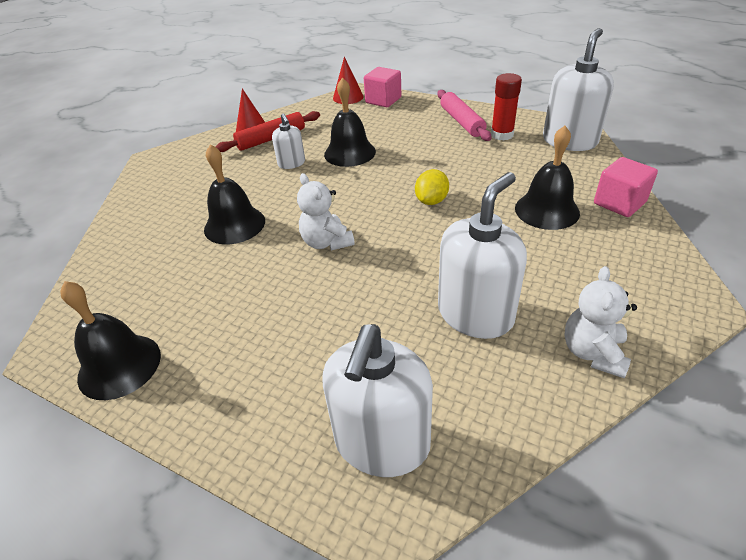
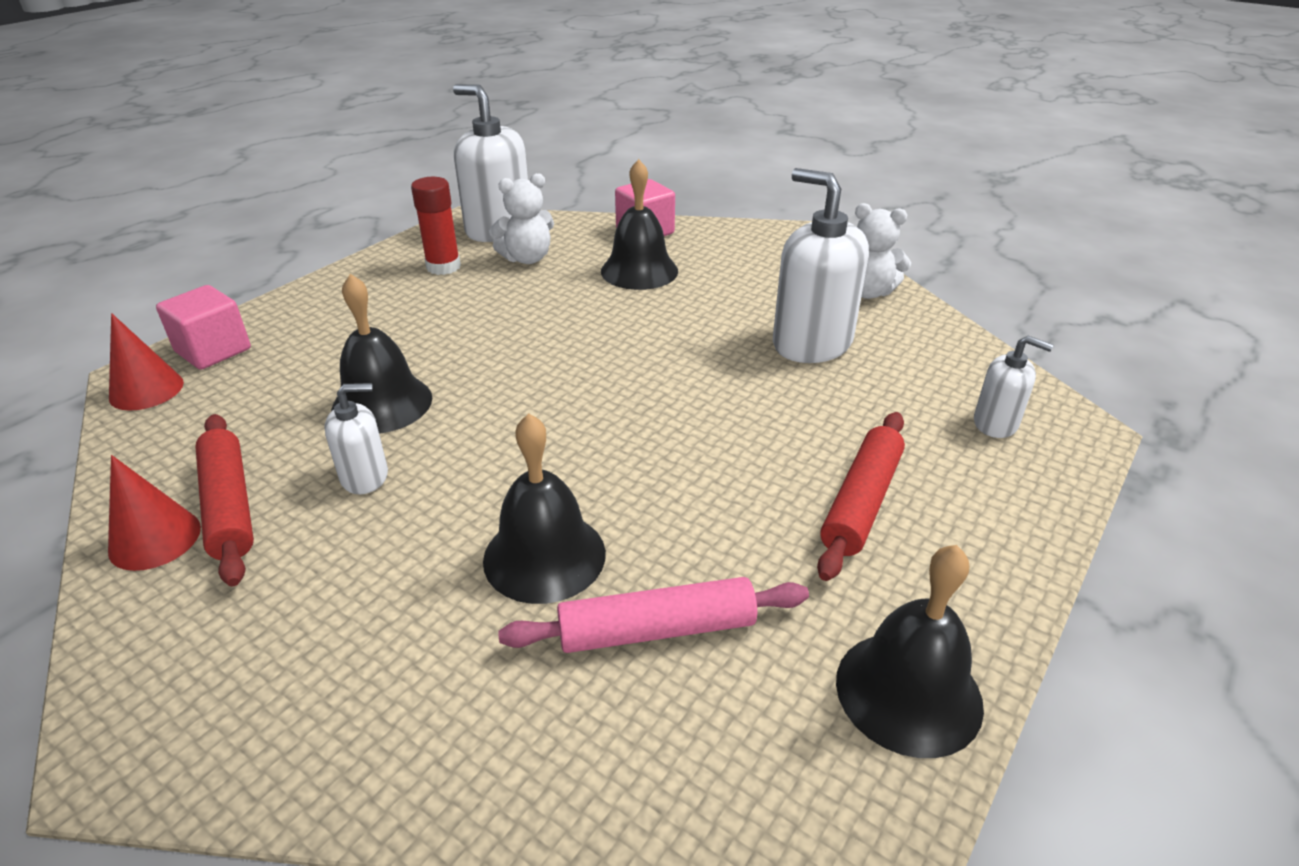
camera: 85 degrees left, 5 degrees down
white teddy bear [297,173,355,250] -> white teddy bear moved to [489,173,554,264]
white soap dispenser [322,324,433,477] -> white soap dispenser [974,336,1053,438], size x0.52
yellow lemon [415,169,449,205] -> none
pink rolling pin [437,90,491,141] -> pink rolling pin moved to [498,577,809,653]
none -> red rolling pin [817,412,905,581]

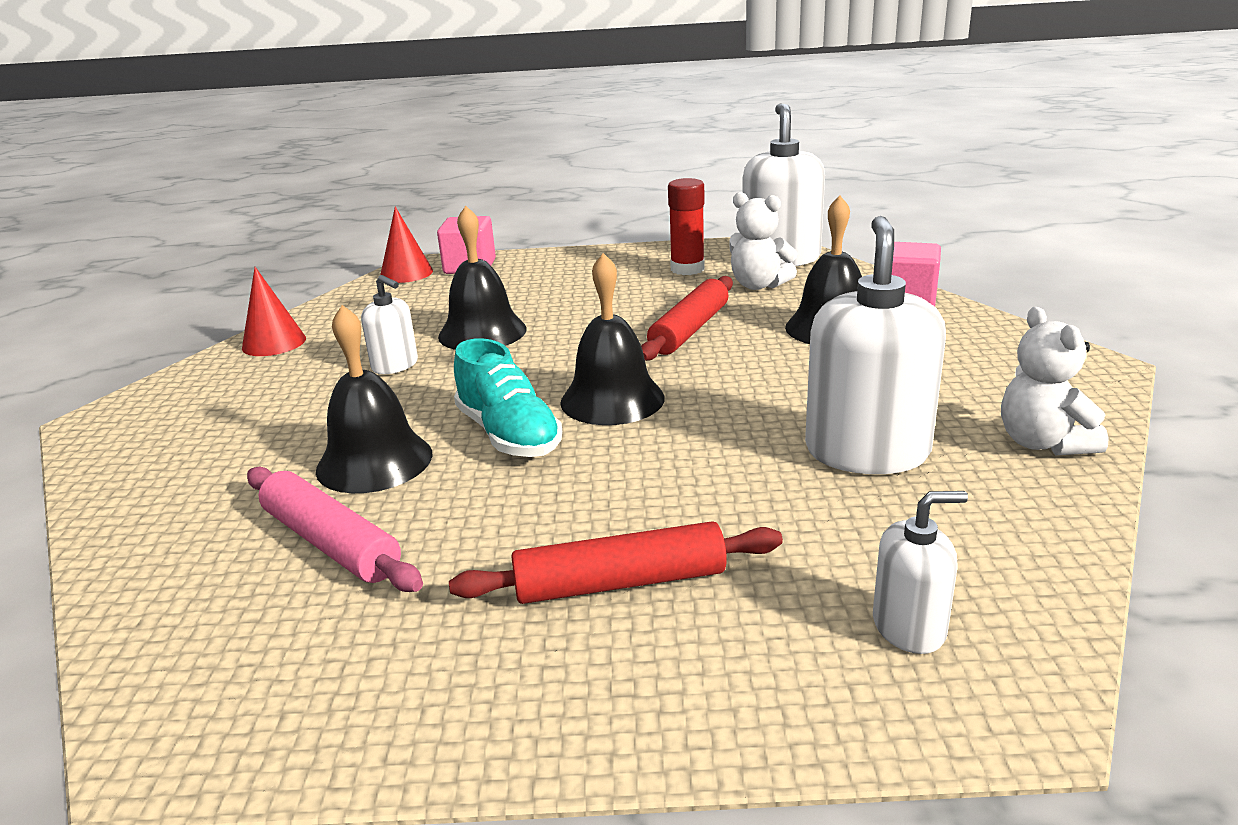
camera: 55 degrees right, 10 degrees down
red rolling pin [195,414,254,587] -> red rolling pin moved to [641,276,733,361]
black bell [836,545,984,758] -> black bell moved to [560,253,665,425]
white soap dispenser [974,336,1053,438] -> white soap dispenser turned 90 degrees counterclockwise [873,491,968,654]
none -> turquoise shoe [454,338,562,457]

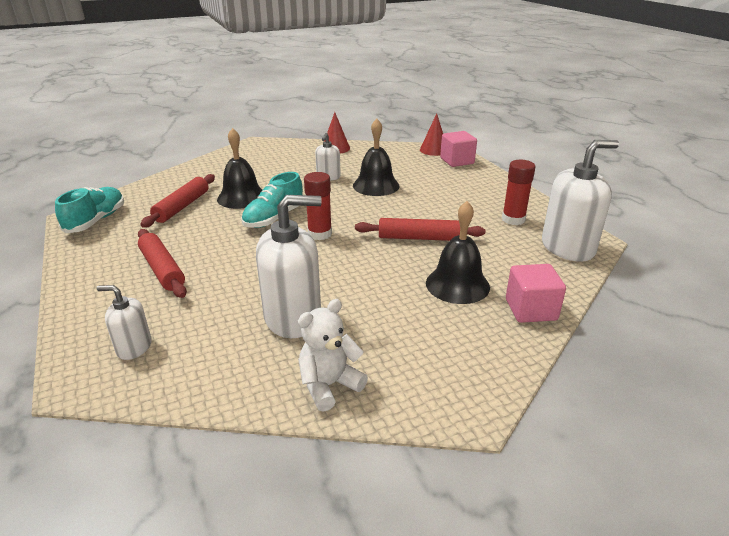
camera: 65 degrees right, 5 degrees up
pink rolling pin [247,467,423,592] -> red rolling pin [140,174,215,227]
black bell [560,253,665,425] -> red glue stick [304,172,332,240]
white teddy bear [729,192,797,290] -> none
white soap dispenser [873,491,968,654] -> white soap dispenser turned 135 degrees clockwise [97,285,152,360]
none -> turquoise shoe [55,187,124,233]

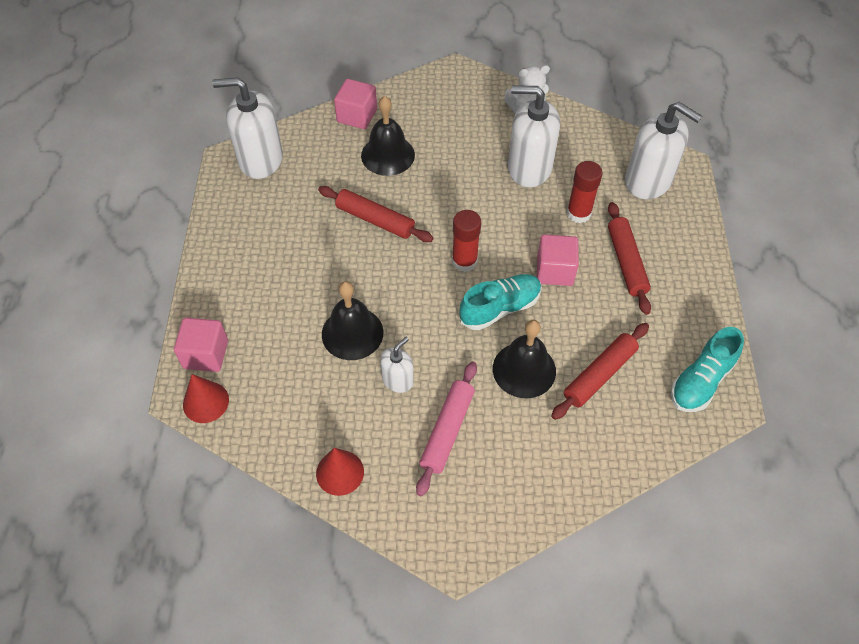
camera: 155 degrees left, 25 degrees up
white soap dispenser [97,285,152,360] -> white soap dispenser [625,102,702,199], size x1.91
red glue stick [502,160,536,225] -> red glue stick moved to [567,161,603,223]
none -> pink rolling pin [416,361,477,496]
none -> pink cube [537,234,579,286]

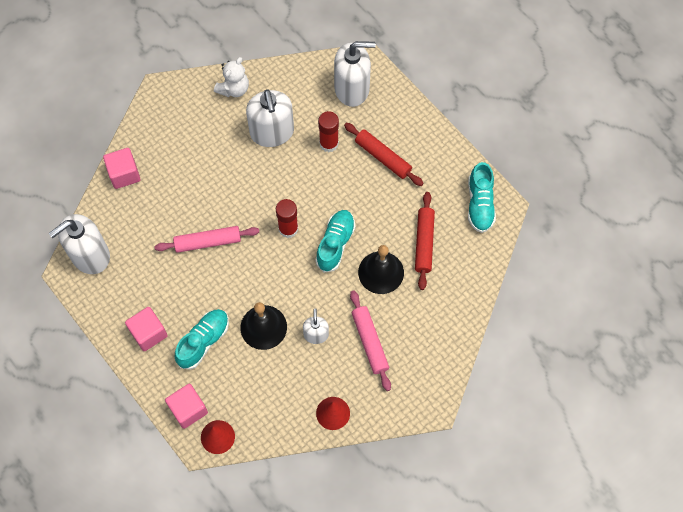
camera: 40 degrees left, 10 degrees up
red rolling pin [318,186,433,242] -> pink rolling pin [154,226,259,253]
black bell [361,96,415,176] -> none
white soap dispenser [508,85,560,187] -> white soap dispenser turned 75 degrees counterclockwise [246,89,294,147]
pink cube [537,234,579,286] -> pink cube moved to [125,307,168,351]
none -> turquoise shoe [175,309,229,370]

